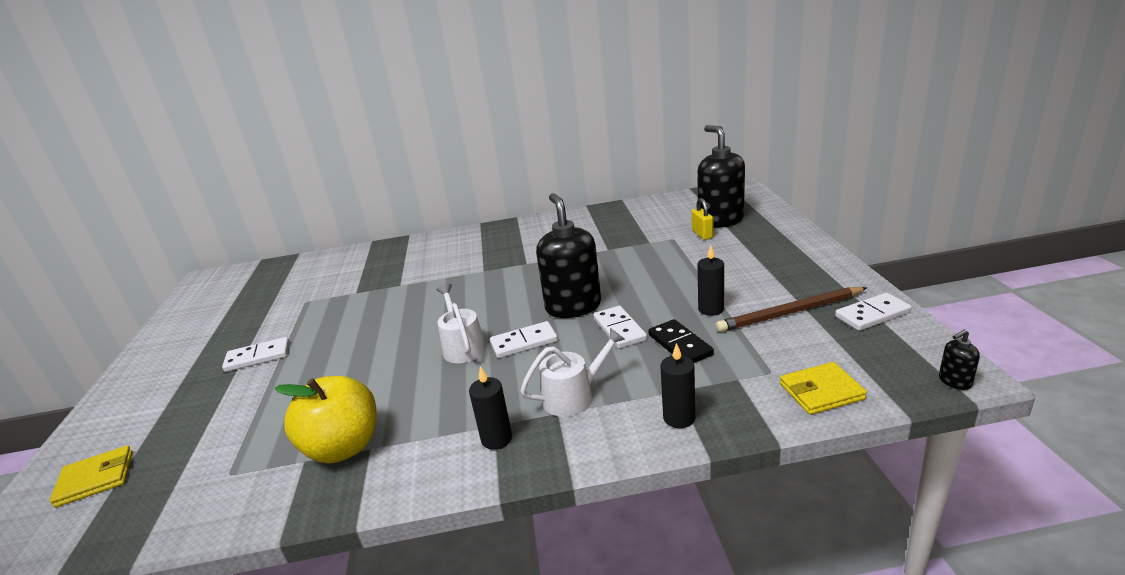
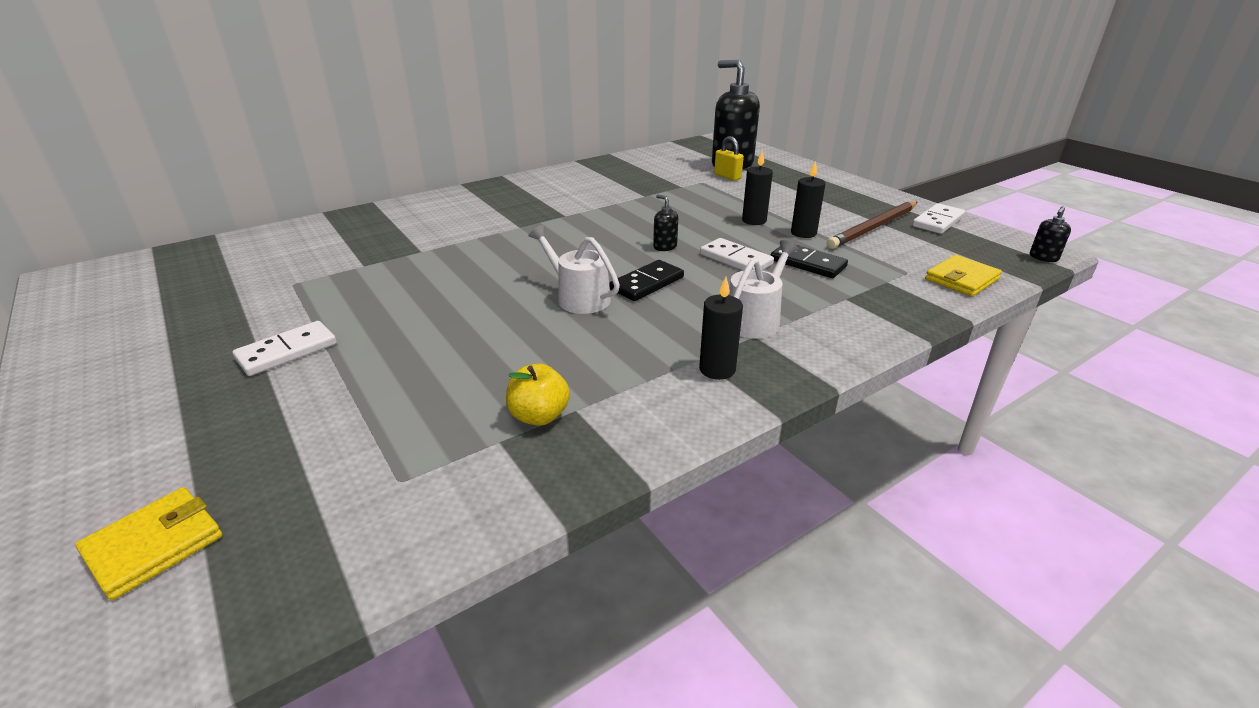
camera: 30 degrees left, 5 degrees up
yellow apple [274,376,376,463] -> yellow apple [506,364,570,426], size x0.56
white domino [490,321,558,358] -> black domino [609,260,684,301]
black soap dispenser [536,193,601,318] -> black soap dispenser [653,194,678,251], size x0.41
black candle [660,343,695,428] -> black candle moved to [742,151,773,225]

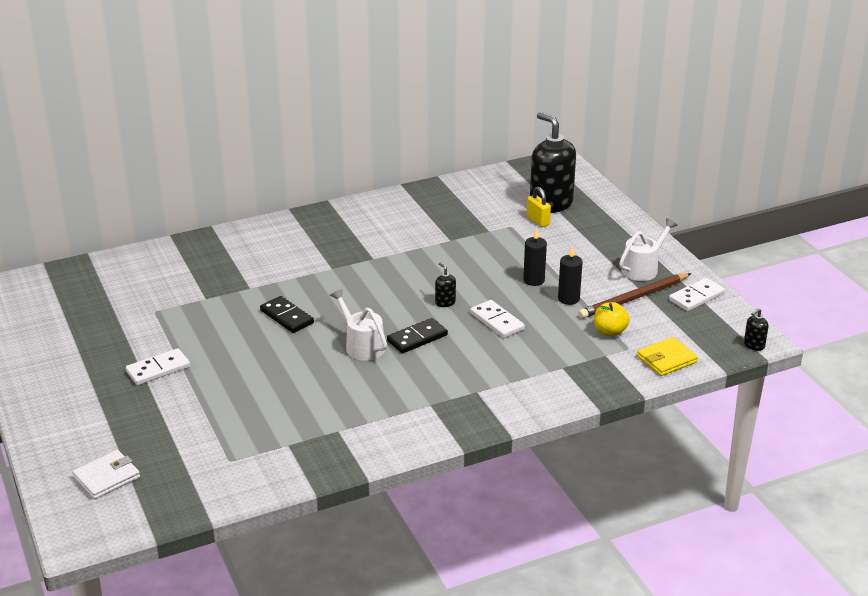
camera: 10 degrees right, 0 degrees up
yellow wallet [75,487,222,600] -> white wallet [72,450,140,499]
yellow apple [506,364,570,426] -> yellow apple moved to [594,302,630,337]
black candle [699,277,743,380] -> none
white watering can [729,240,799,339] -> white watering can moved to [619,218,677,281]
black domino [771,245,848,278] -> black domino moved to [260,296,314,333]

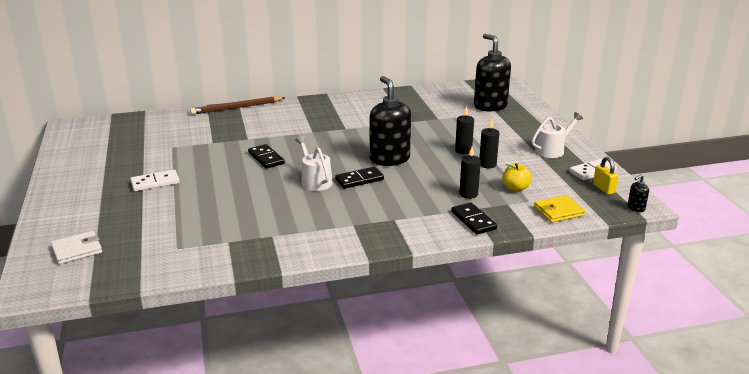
camera: 10 degrees right, 5 degrees down
black soap dispenser [435,262,456,307] -> black soap dispenser [370,76,411,166], size x2.45
white domino [470,300,525,338] -> none
yellow padlock [527,187,551,227] -> yellow padlock moved to [593,157,618,195]
brown pencil [578,273,691,319] -> brown pencil moved to [190,96,285,115]
none -> black domino [451,202,497,235]
none -> black candle [459,147,481,199]

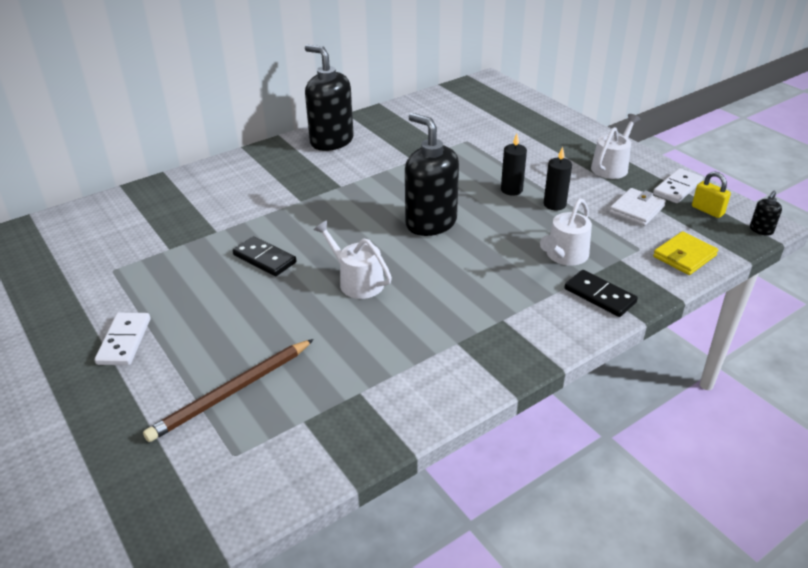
camera: 20 degrees left, 10 degrees up
white wallet [51,231,102,264] -> white wallet moved to [609,188,666,226]
white domino [131,170,180,191] -> white domino turned 45 degrees counterclockwise [95,313,150,365]
brown pencil [190,96,285,115] -> brown pencil moved to [143,339,314,442]
black domino [335,167,384,189] -> none
black candle [459,147,481,199] -> white watering can [540,198,592,265]
black soap dispenser [474,34,511,112] -> black soap dispenser moved to [305,45,354,151]
yellow apple [503,163,532,192] -> none

